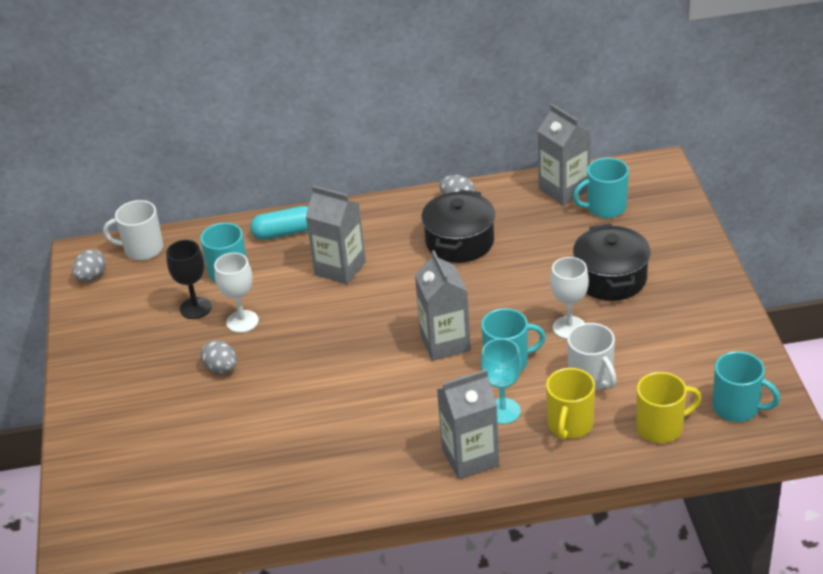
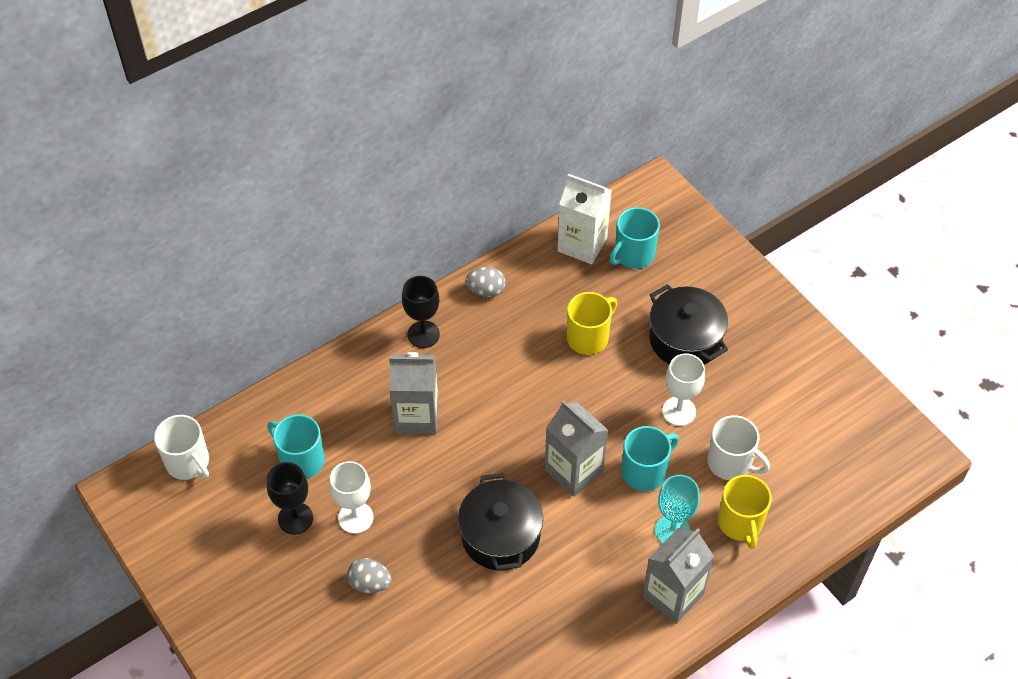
camera: 30 degrees left, 15 degrees up
grey egg [72,249,106,281] -> none
white mug [103,200,163,260] -> white mug turned 105 degrees counterclockwise [154,415,209,480]
turquoise capsule [250,206,308,240] -> none
black pot [422,190,495,263] -> black pot moved to [458,473,544,571]
grey carton [538,104,591,205] -> white carton [557,174,612,264]
yellow mug [636,372,701,443] -> yellow mug moved to [567,292,617,355]
turquoise mug [713,351,780,422] -> none
none -> black goblet [402,276,440,348]

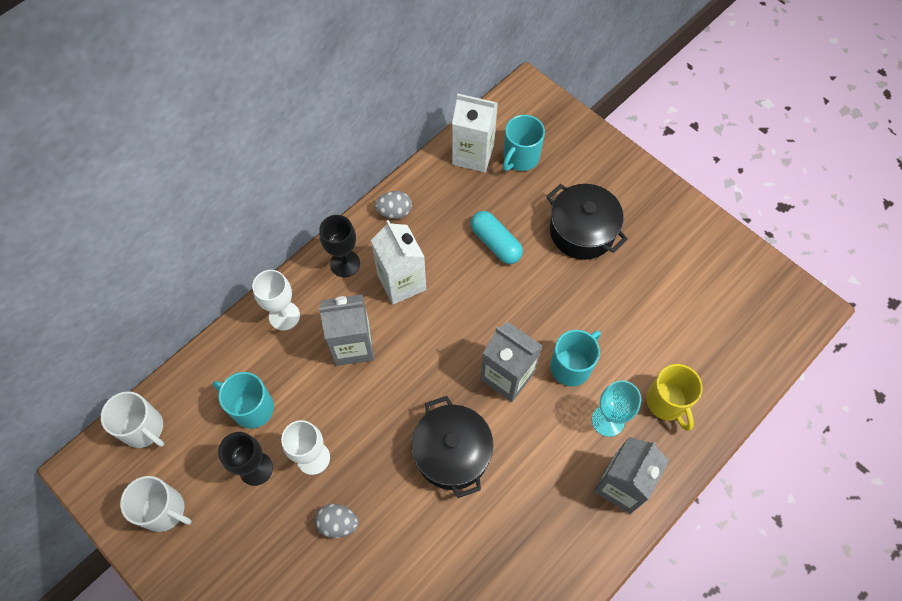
camera: 10 degrees left, 10 degrees up
yellow mug [567,292,617,355] -> turquoise capsule [471,211,523,264]
white goblet [662,353,705,426] -> white goblet moved to [252,270,300,331]
white mug [707,415,770,480] -> white mug moved to [120,476,192,532]
none -> white carton [371,220,426,305]

